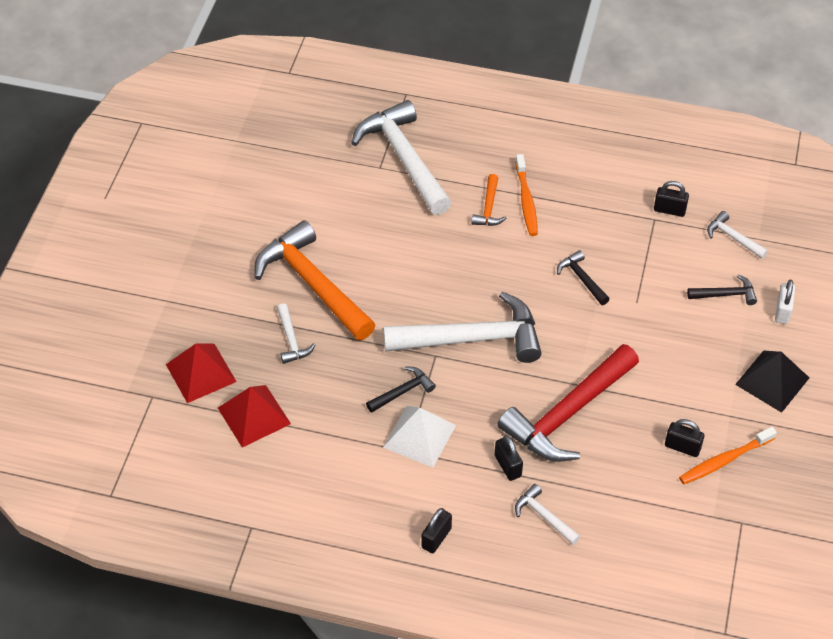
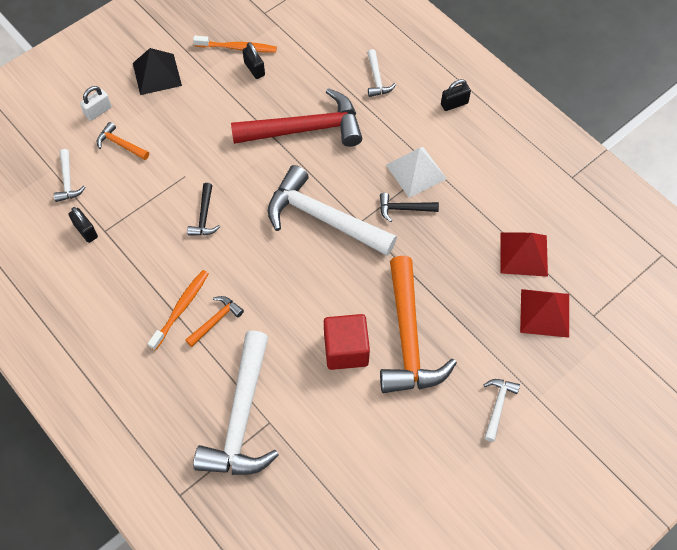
camera: 145 degrees left, 10 degrees up
white hammer [277,303,315,364] -> white hammer moved to [484,379,520,442]
black padlock [495,435,523,481] -> none
black hammer [687,274,757,305] -> orange hammer [97,122,149,160]
none -> red cube [324,314,370,370]

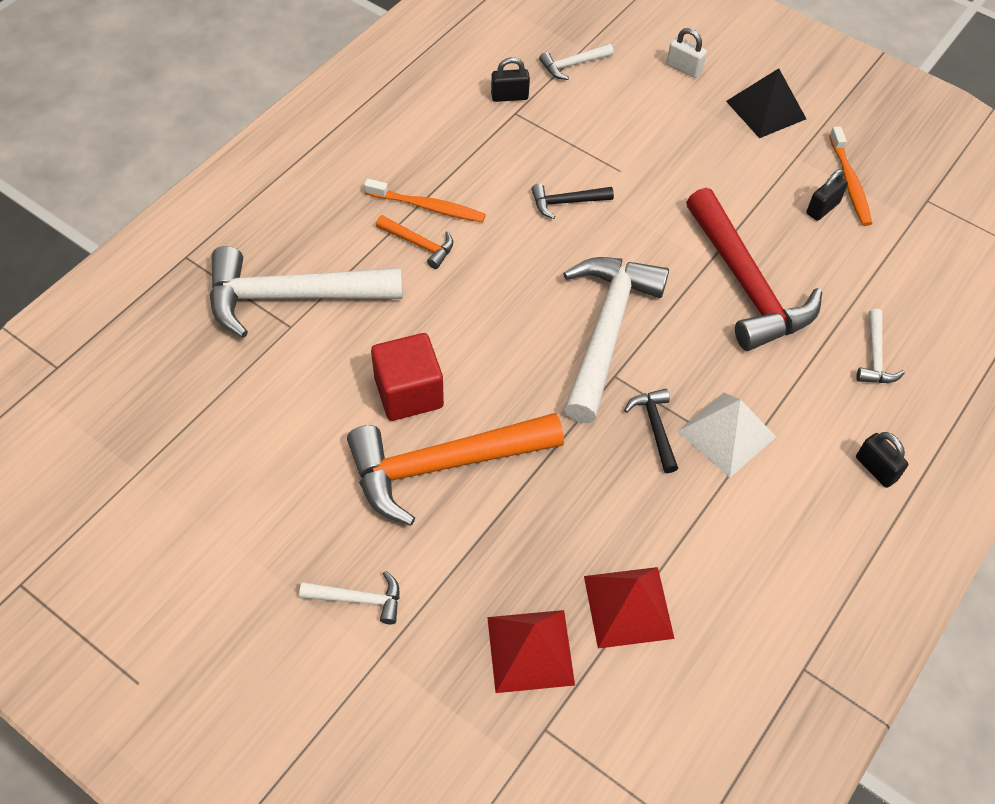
camera: 75 degrees right, 5 degrees down
black padlock [69,207,98,243] -> black padlock turned 45 degrees clockwise [491,57,530,102]
orange hammer [97,122,149,160] -> none
white hammer [367,49,396,97] -> white hammer turned 60 degrees counterclockwise [856,309,905,383]

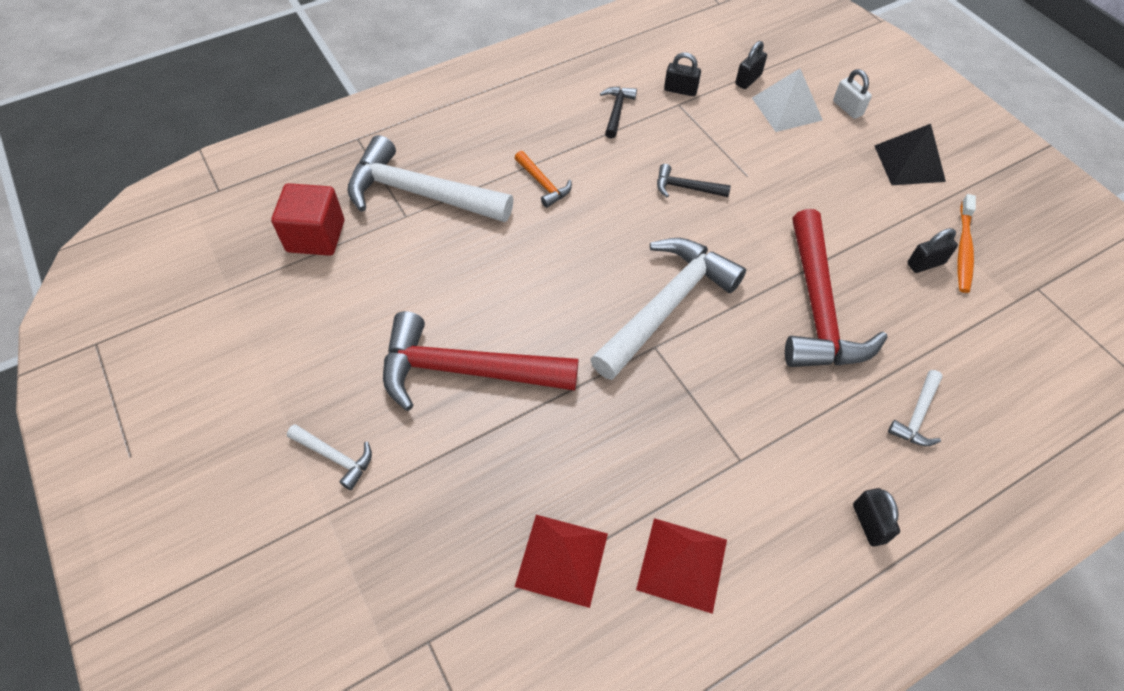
camera: 25 degrees right, 0 degrees up
orange hammer [347,413,564,526] -> red hammer [383,311,578,411]
orange toothbrush [364,179,486,222] -> none
red cube [371,333,444,421] -> red cube moved to [271,183,344,256]
red pyramid [487,610,575,693] -> red pyramid moved to [636,518,727,614]
white hammer [539,44,614,80] -> black padlock [735,41,767,89]
black hammer [624,389,678,473] -> black hammer moved to [600,87,637,138]
white pyramid [677,393,776,478] -> white pyramid moved to [752,69,823,132]

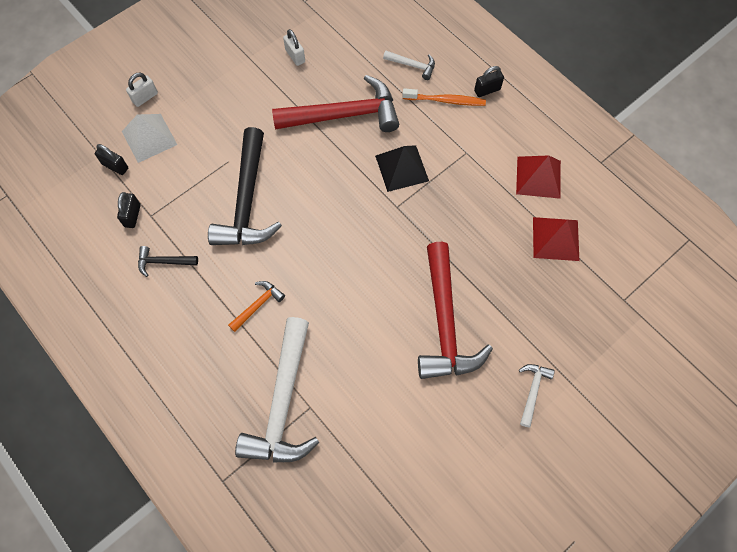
camera: 100 degrees left, 10 degrees up
red cube [271,183,344,256] -> none
white hammer [590,238,746,380] -> none
black hammer [657,164,731,197] -> black hammer [208,127,282,245], size x2.25
black pyramid [875,124,946,185] -> black pyramid moved to [375,145,429,192]
black padlock [907,228,958,273] -> white padlock [283,29,305,66]
orange toothbrush [958,194,976,293] -> orange toothbrush moved to [402,88,486,106]

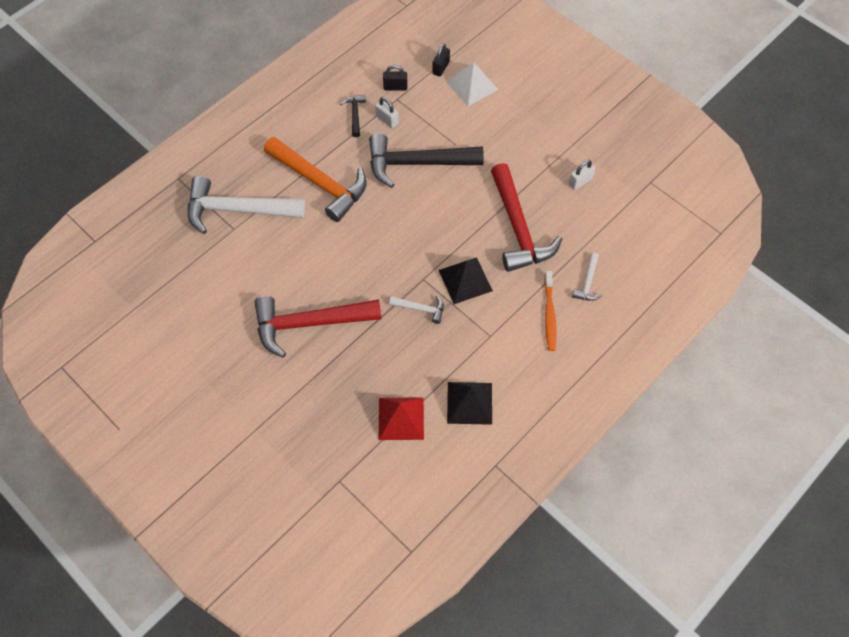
camera: 85 degrees right, 5 degrees down
white padlock [126,73,158,107] -> white padlock moved to [375,97,399,128]
orange hammer [228,281,285,332] -> orange hammer [264,137,366,222], size x2.25
black padlock [474,66,504,97] -> none
red pyramid [516,155,561,199] -> black pyramid [447,382,492,425]
white hammer [519,364,555,427] -> white hammer moved to [389,296,444,324]

